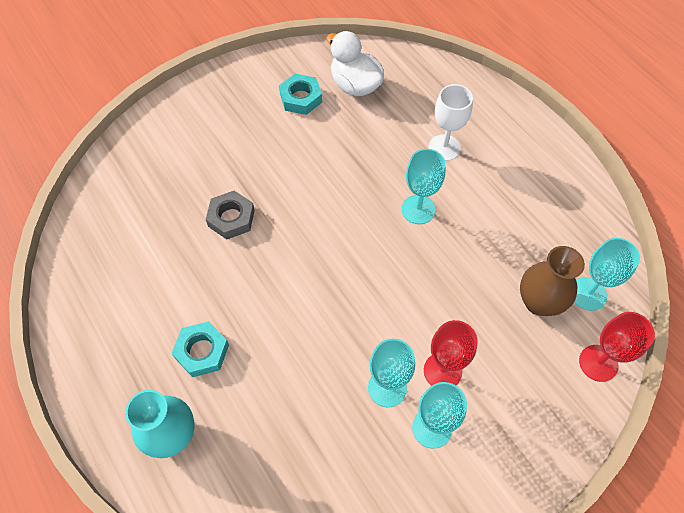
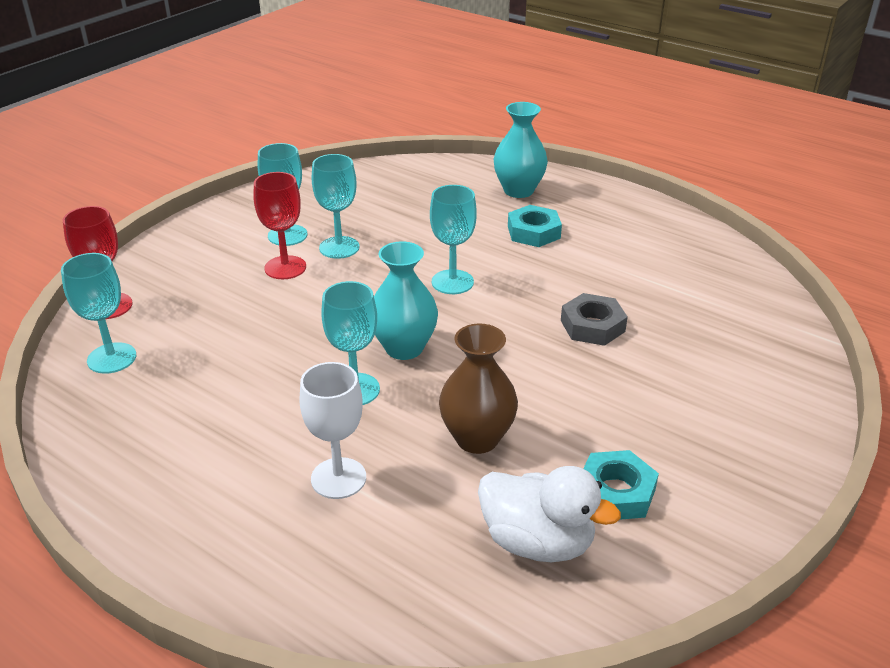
camera: 160 degrees right, 25 degrees down
brown vase [520,246,585,316] -> brown vase moved to [439,323,518,454]
none -> turquoise vase [374,241,438,360]
none -> turquoise goblet [430,185,477,294]

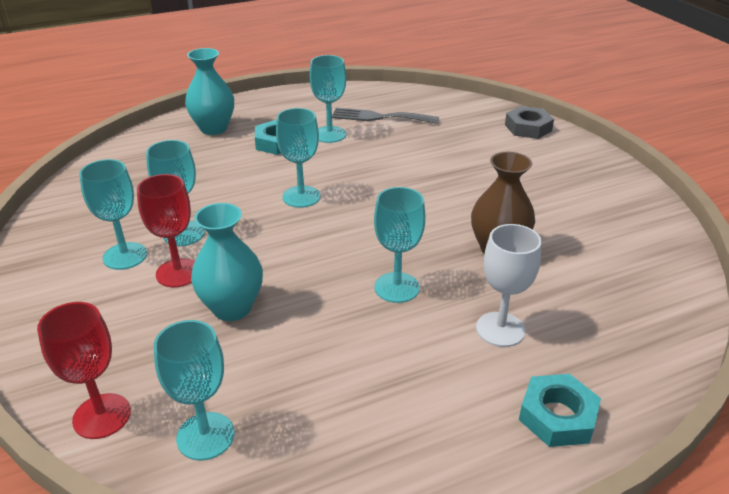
camera: 60 degrees left, 0 degrees up
turquoise vase [374,241,438,360] -> turquoise vase moved to [191,203,263,321]
white duck [478,466,621,562] -> none
grey nut [561,293,628,346] -> grey nut moved to [505,106,554,139]
turquoise nut [583,450,659,520] -> turquoise nut moved to [519,374,601,447]
none -> turquoise goblet [310,55,346,143]
none -> grey fork [332,108,439,124]

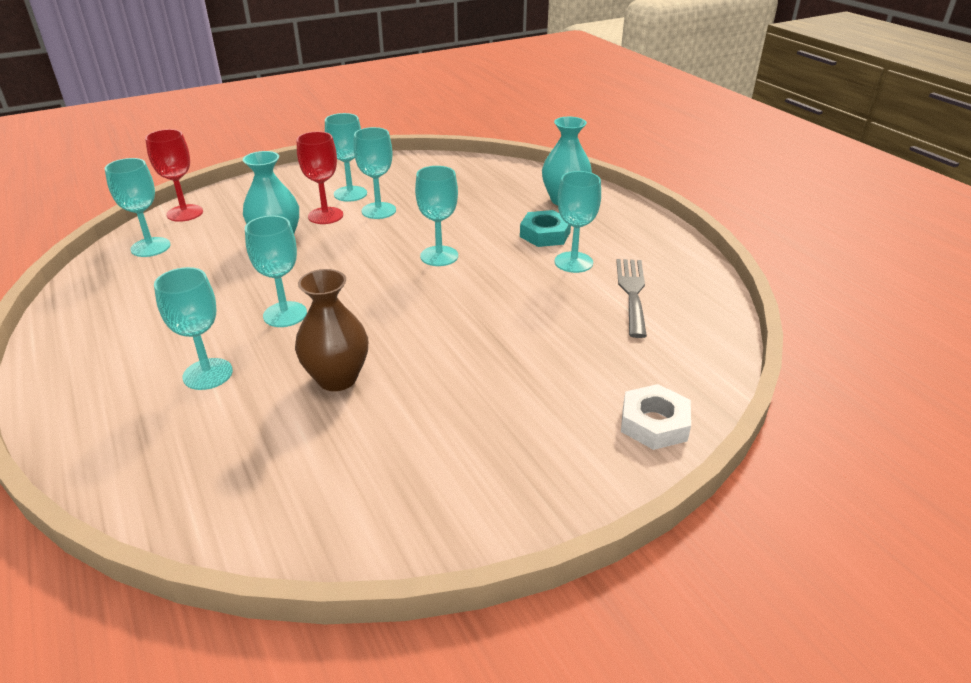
camera: 85 degrees right, 0 degrees up
white goblet [476,224,541,347] -> turquoise goblet [154,267,233,390]
grey nut [505,106,554,139] -> white nut [621,384,691,450]
turquoise nut [519,374,601,447] -> none

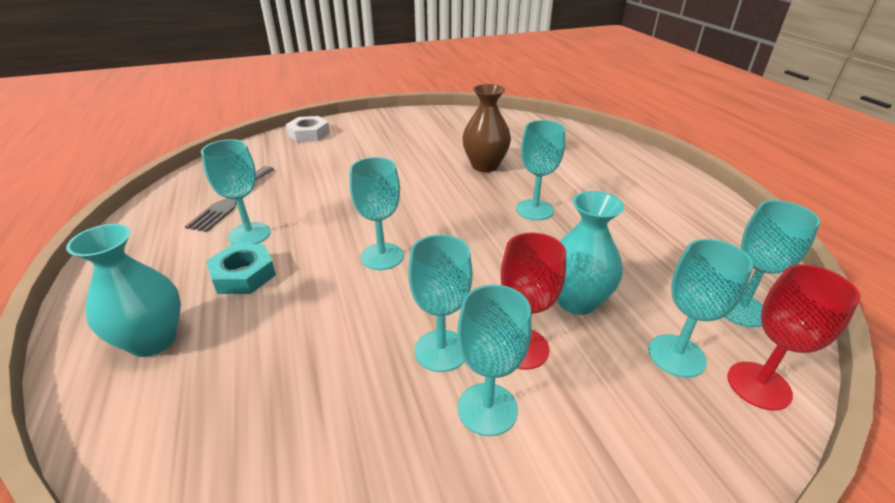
camera: 170 degrees left, 0 degrees up
turquoise goblet [154,267,233,390] -> turquoise goblet moved to [648,239,753,378]

